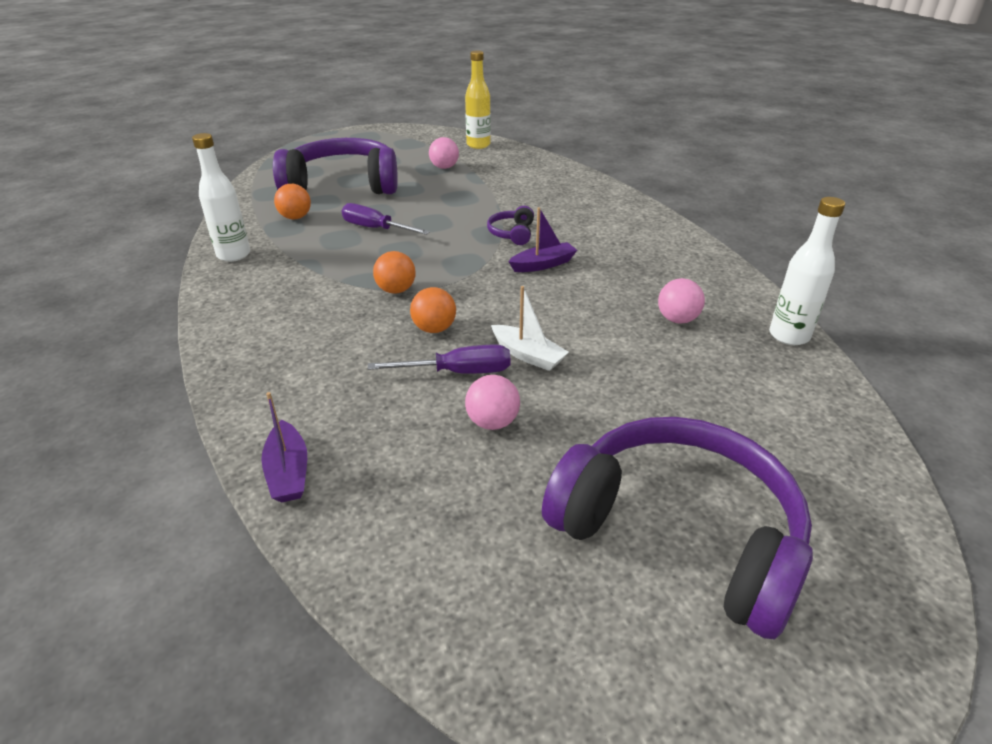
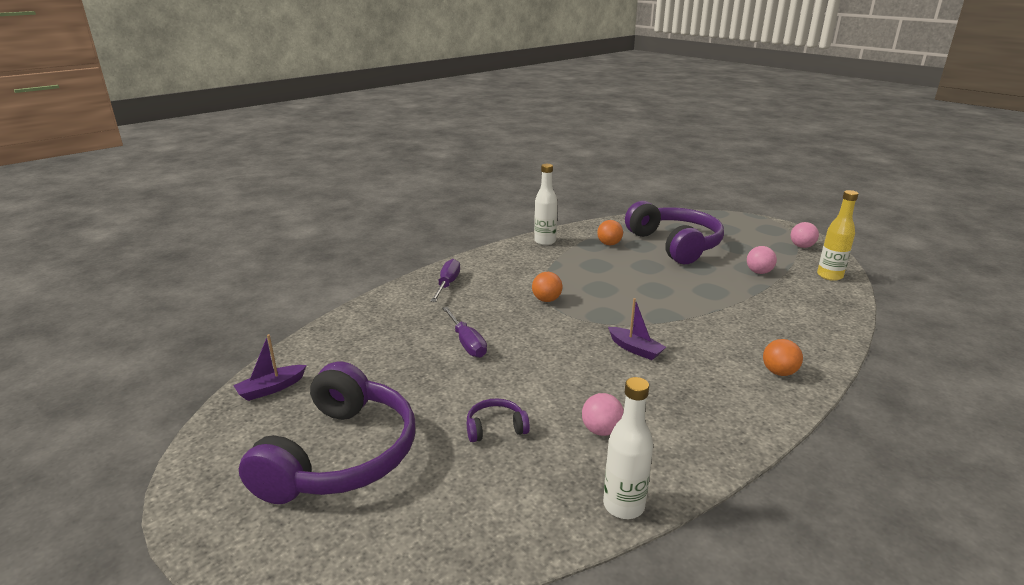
camera: 70 degrees right, 10 degrees down
purple boat [261,392,307,503] -> purple boat moved to [233,334,307,401]
purple screwdriver [341,203,430,235] -> purple screwdriver moved to [431,259,460,302]
orange ball [410,287,456,333] -> orange ball moved to [763,339,803,376]
pink ball [465,375,520,430] -> pink ball moved to [791,222,819,248]
purple headphones [487,206,534,245] -> purple headphones moved to [467,398,530,442]
white boat [491,286,569,371] -> none

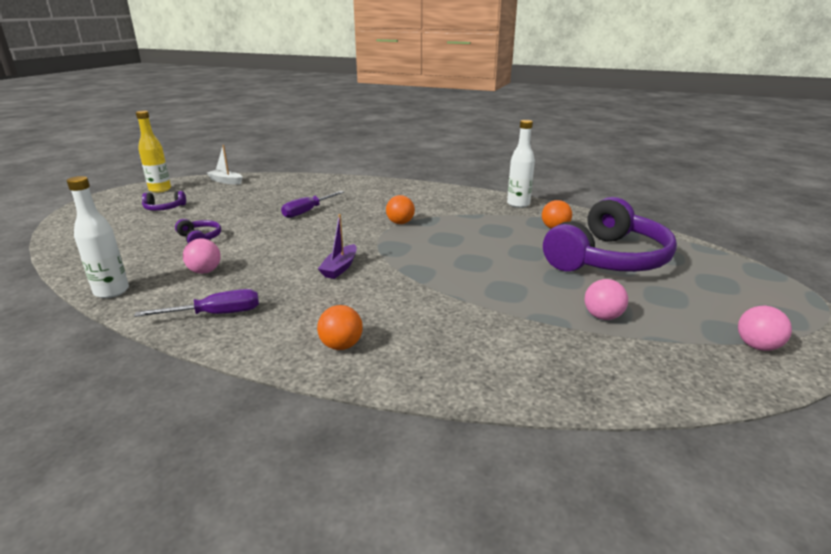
camera: 65 degrees right, 0 degrees up
purple boat [233,334,307,401] -> white boat [207,145,243,185]
purple headphones [239,361,415,504] -> purple headphones [142,191,186,211], size x0.40
purple screwdriver [431,259,460,302] -> purple screwdriver moved to [134,289,259,317]
yellow bottle [817,190,859,281] -> yellow bottle moved to [136,111,171,193]

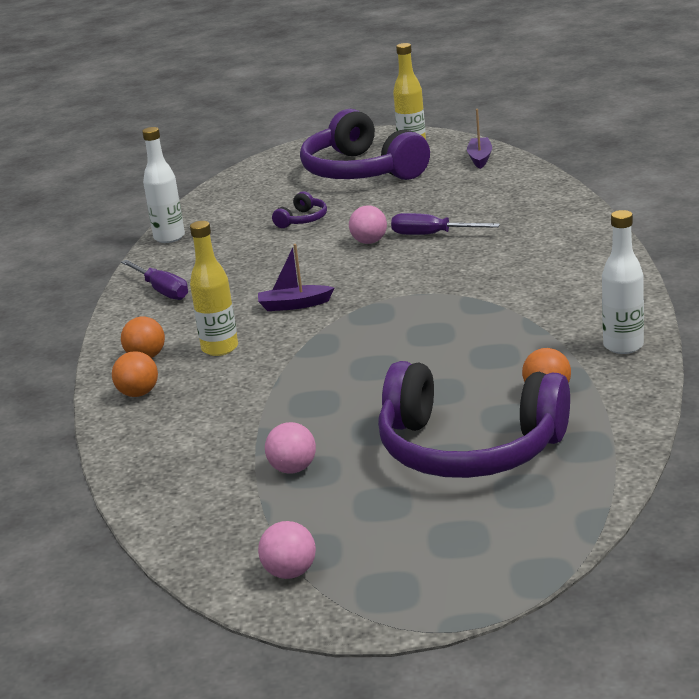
camera: 70 degrees right, 0 degrees up
purple headphones [142,191,186,211] -> purple headphones [300,109,430,180], size x2.47
pink ball [183,238,221,274] -> pink ball moved to [349,205,387,244]
white boat [207,145,243,185] -> purple boat [467,109,492,169]
orange ball [386,195,415,224] -> orange ball moved to [112,351,158,397]
none -> yellow bottle [190,221,238,356]

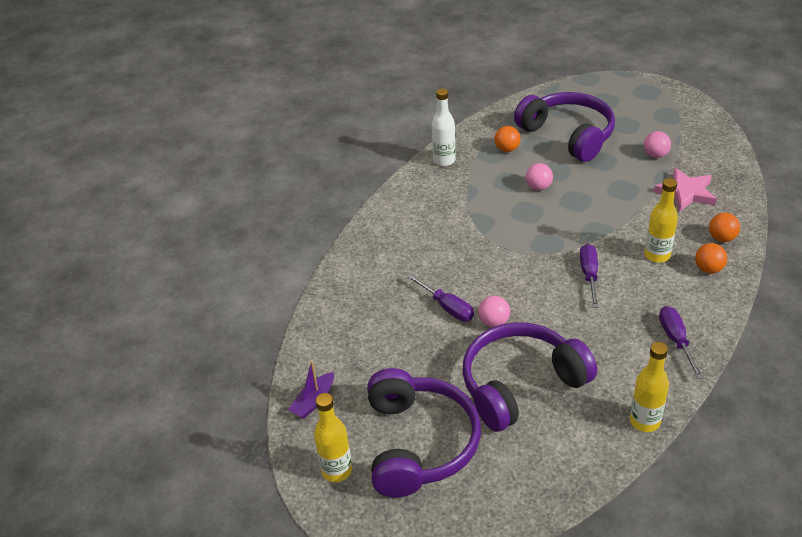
camera: 150 degrees left, 15 degrees up
white bottle [142,127,185,243] -> yellow bottle [630,342,669,432]
purple boat [258,244,334,311] -> purple screwdriver [580,244,599,308]
pink ball [258,521,316,579] -> pink ball moved to [525,163,553,190]
purple headphones [272,191,327,228] -> purple headphones [462,322,597,432], size x2.47
none -> pink star [654,168,717,212]

